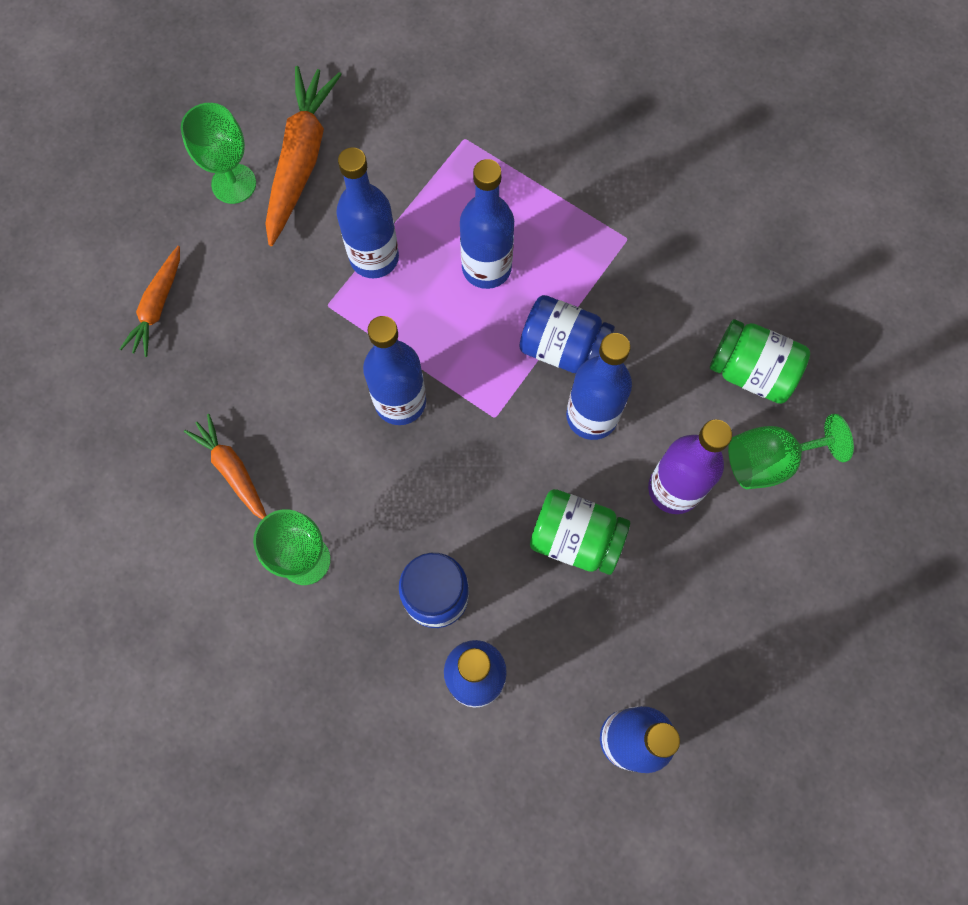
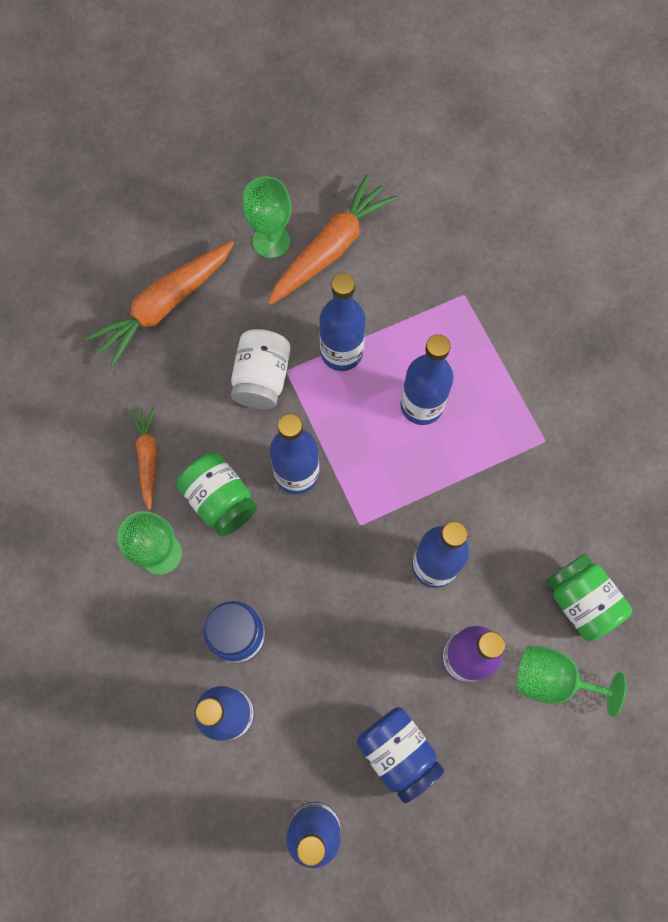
camera: 30 degrees right, 0 degrees up
orange carrot [120,246,180,357] -> orange carrot [85,241,234,367], size x1.74
blue jar [519,295,615,373] -> blue jar moved to [357,707,444,803]
green jar [530,489,630,575] -> green jar moved to [177,453,257,536]
none -> white jar [231,329,291,409]

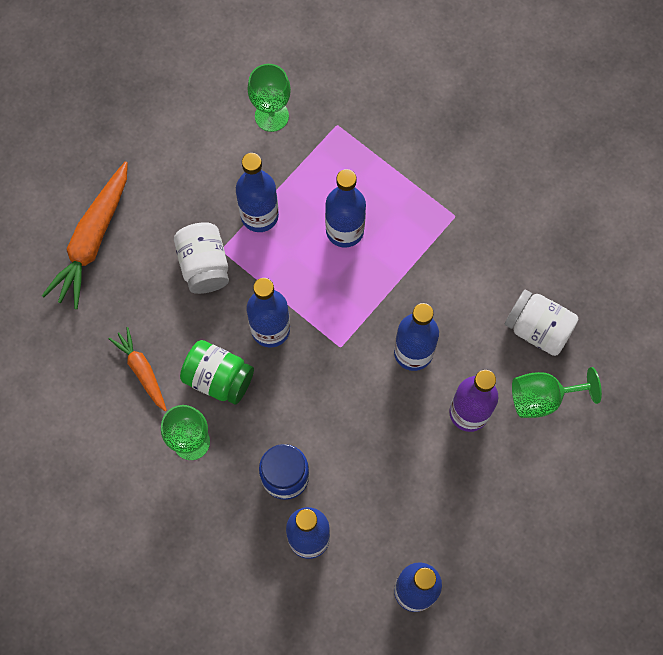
camera: 25 degrees left, 0 degrees up
green goblet [243,176,291,258] -> green goblet moved to [247,64,291,132]
orange carrot [268,175,397,305] -> none
blue jar [357,707,444,803] -> none
green jar [546,553,632,642] -> white jar [505,290,578,356]

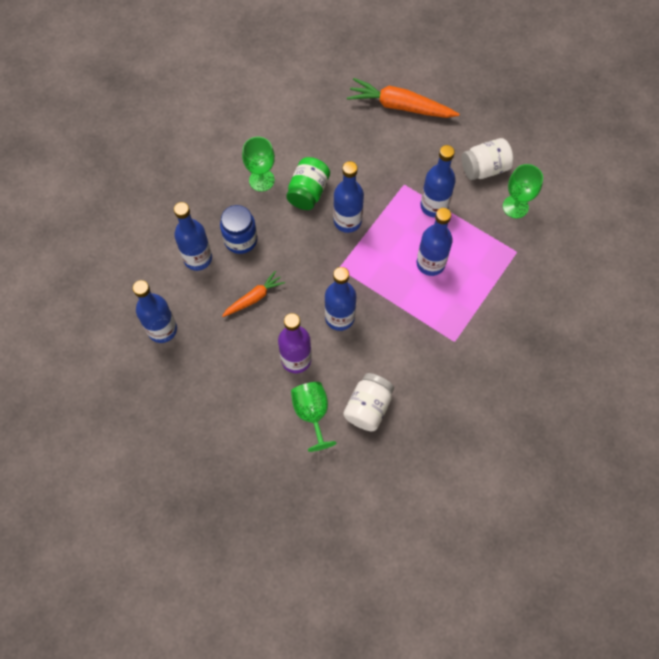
camera: 85 degrees right, 5 degrees down
orange carrot [109,327,167,411] -> orange carrot moved to [222,271,285,317]
white jar [174,222,229,294] -> white jar moved to [461,138,514,180]

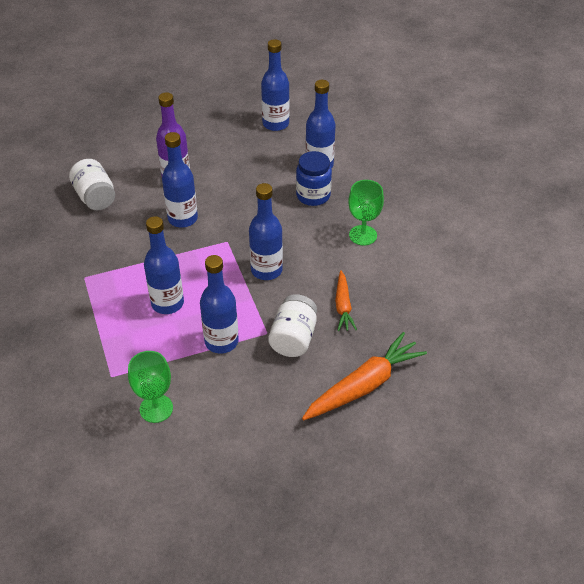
camera: 125 degrees right, 20 degrees down
orange carrot [222,271,285,317] -> orange carrot moved to [335,270,357,331]
green jar [286,157,330,210] -> none
green goblet [291,382,337,452] -> none
white jar [461,138,514,180] -> white jar moved to [268,294,317,357]

